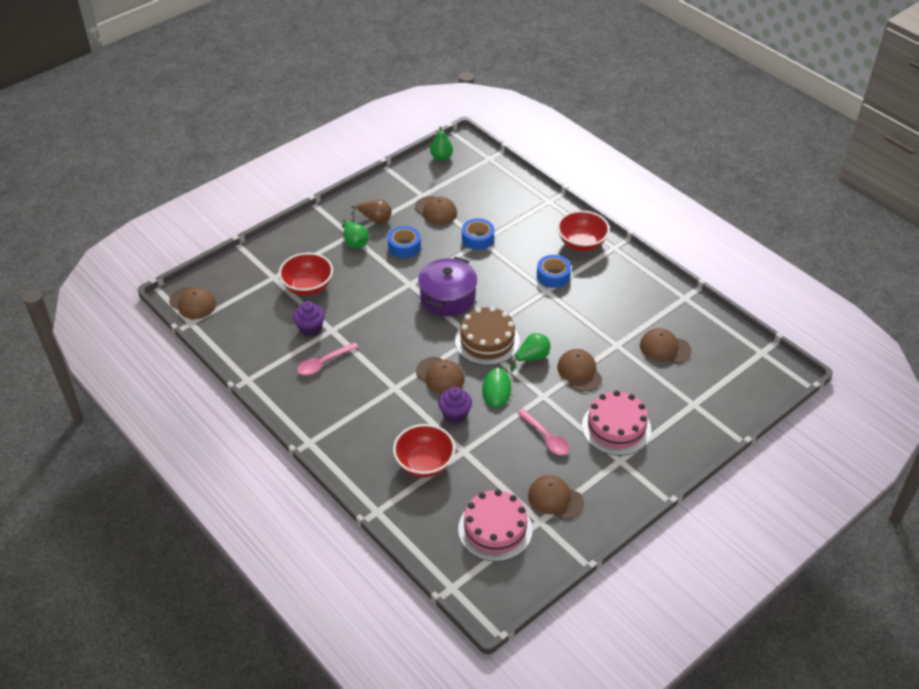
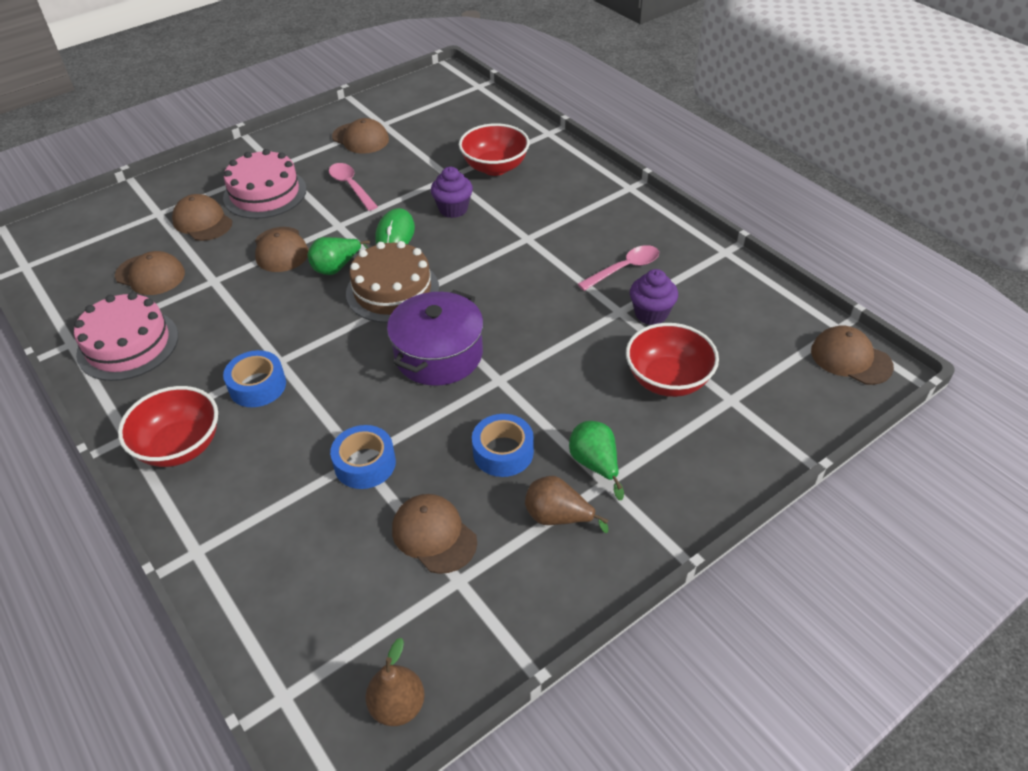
camera: 175 degrees left, 0 degrees up
brown cap [416,357,465,394] -> brown cap moved to [172,194,232,241]
green pear [430,126,453,161] -> brown pear [366,638,425,726]
pink cake [458,490,532,562] -> pink cake moved to [74,292,178,381]

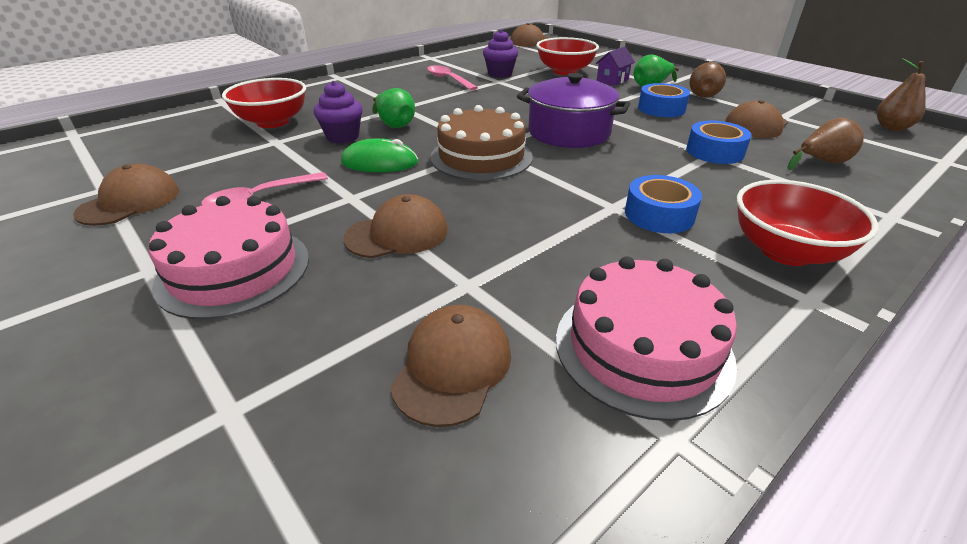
camera: 95 degrees left, 10 degrees down
brown cap [172,194,232,241] -> none
green pear [307,237,370,275] -> green pear moved to [372,88,415,128]
none -> purple house [595,46,635,86]
none -> brown pear [787,118,864,170]

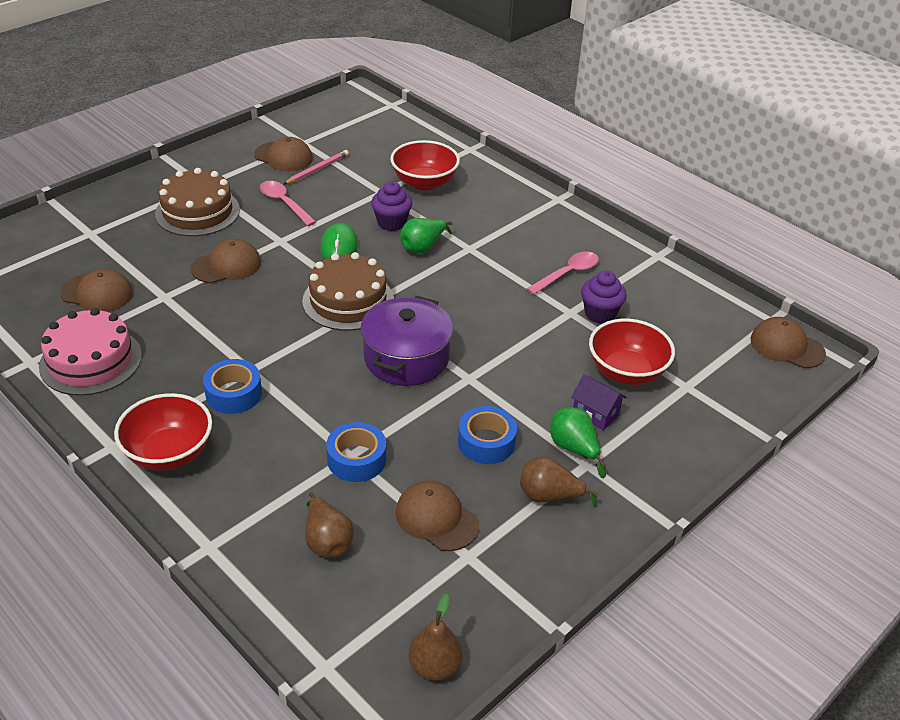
camera: 85 degrees right, 5 degrees up
pink cake [149,196,309,320] -> brown cake [155,168,240,236]
brown cap [343,194,448,258] -> brown cap turned 90 degrees counterclockwise [191,239,261,283]
none -> pink pencil [283,150,349,185]

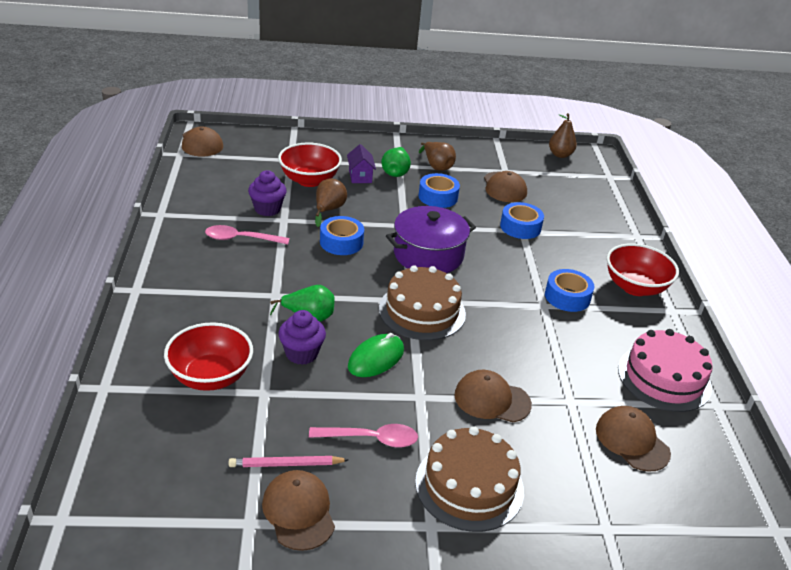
camera: 140 degrees left, 5 degrees down
pink spoon [260,181,316,226] -> pink spoon turned 90 degrees counterclockwise [309,424,418,447]
brown pear [305,492,354,558] -> brown pear moved to [315,179,347,227]
none -> blue tape [320,216,364,255]

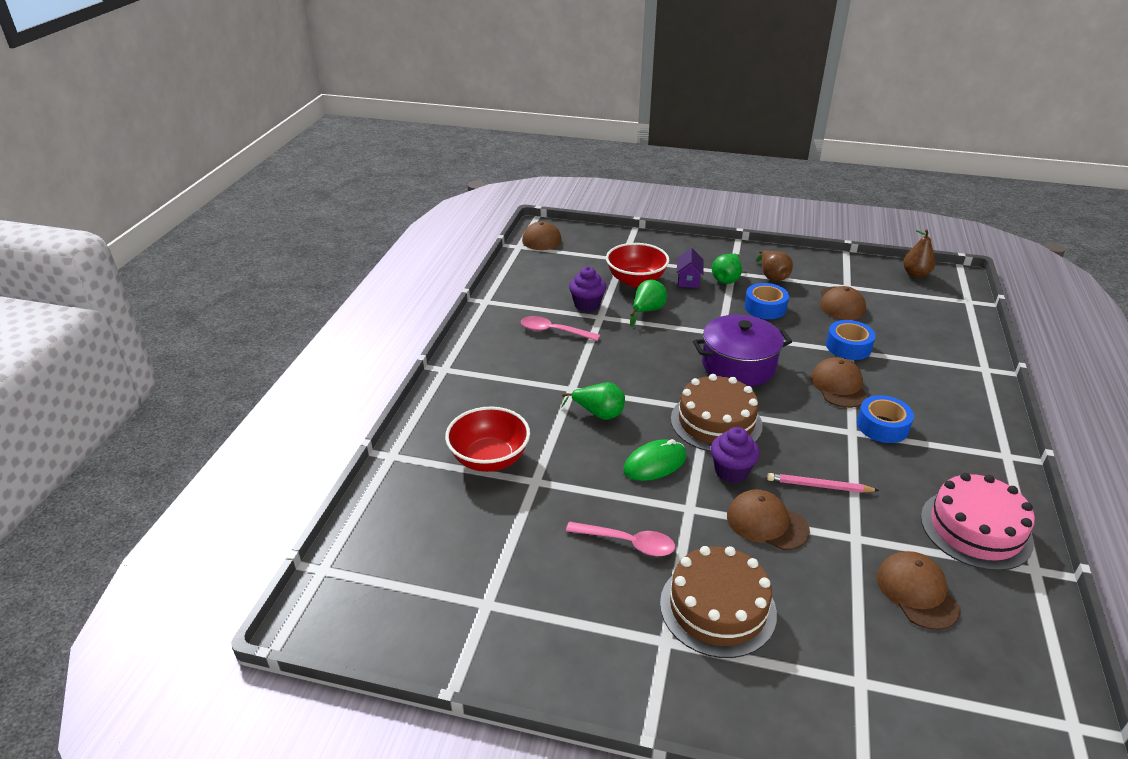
camera: 20 degrees right, 0 degrees up
pink pencil [229,456,349,467] -> pink pencil moved to [767,473,879,493]
brown cap [262,470,335,551] -> brown cap moved to [811,357,868,408]
purple cupcake [278,310,326,365] -> purple cupcake moved to [711,427,760,483]
brown pear [315,179,347,227] -> green pear [630,280,667,327]
blue tape [320,216,364,255] -> none
red bowl [607,243,679,296] -> none

